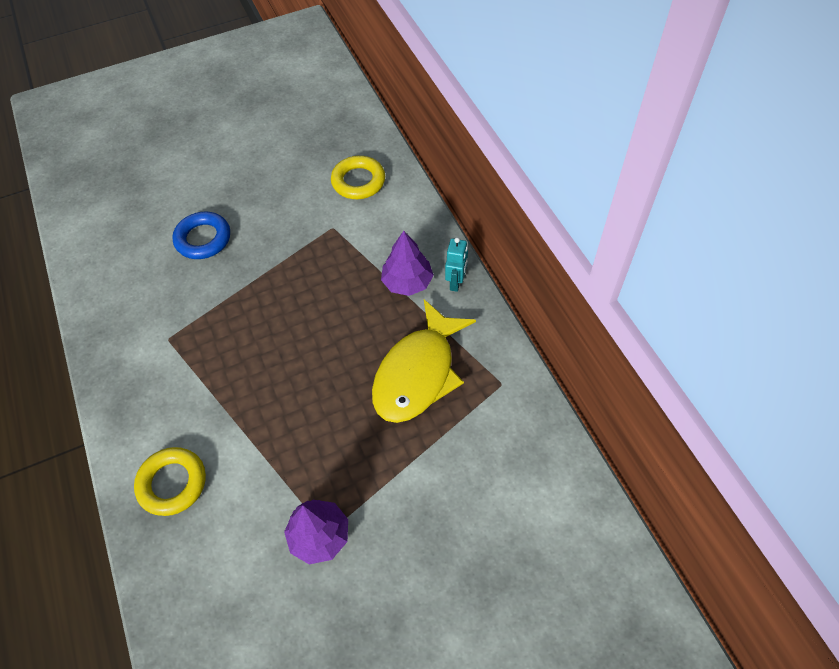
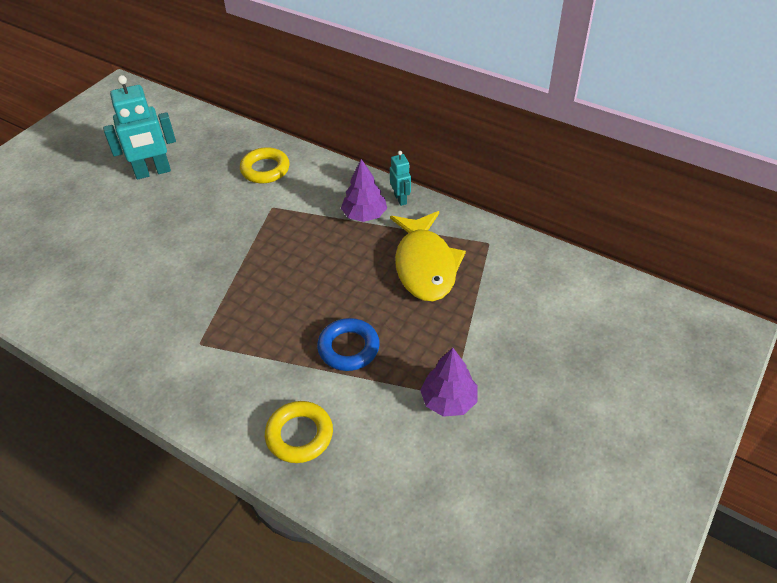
camera: 35 degrees left, 10 degrees down
blue ring [172,212,230,259] -> blue ring moved to [317,318,380,371]
none -> turquoise robot [103,75,176,179]

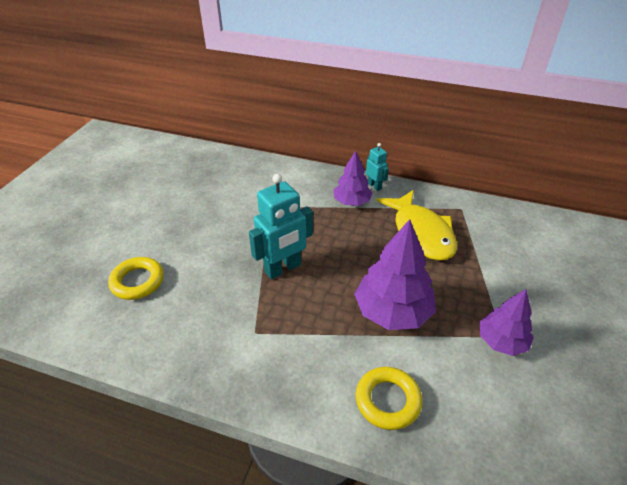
camera: 15 degrees left, 5 degrees down
turquoise robot [103,75,176,179] -> turquoise robot moved to [249,174,313,279]
yellow ring [240,147,290,183] -> yellow ring moved to [108,257,164,300]
blue ring [317,318,380,371] -> purple tree [354,219,436,330]

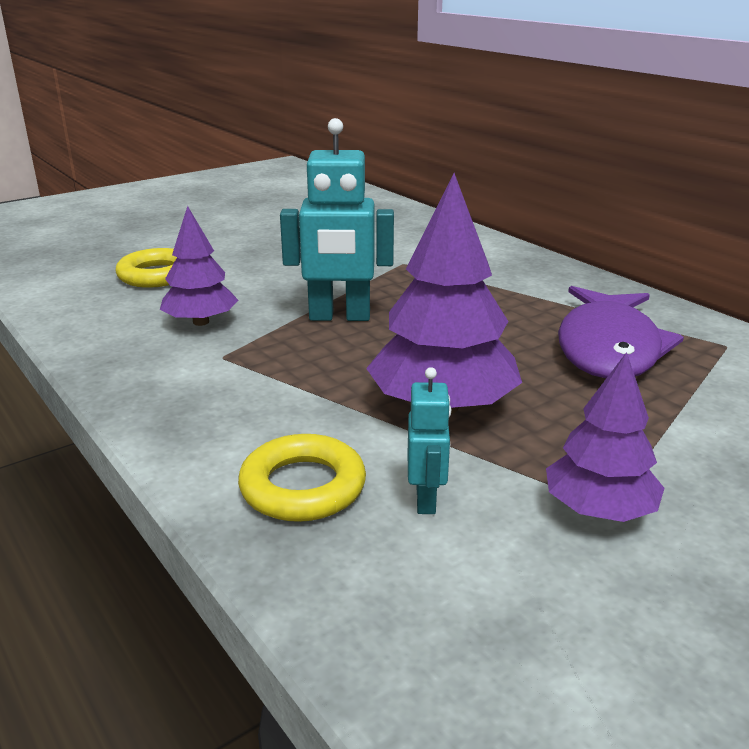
camera: 35 degrees right, 15 degrees down
purple tree [333,151,372,206] -> purple tree moved to [160,206,238,326]
turquoise robot [366,143,389,191] -> turquoise robot moved to [408,367,451,514]
yellow fish [376,190,457,261] -> purple fish [558,286,684,378]

